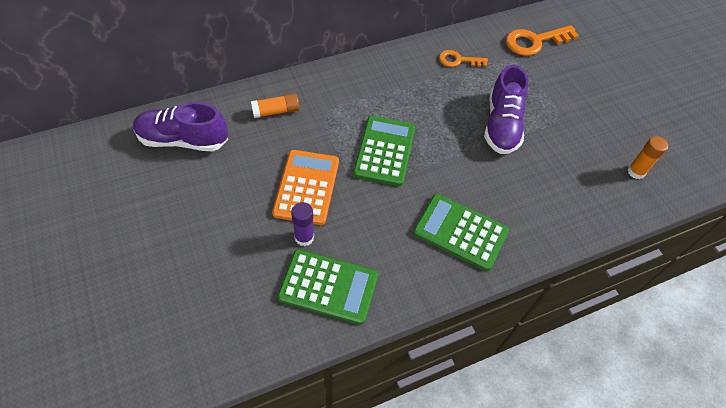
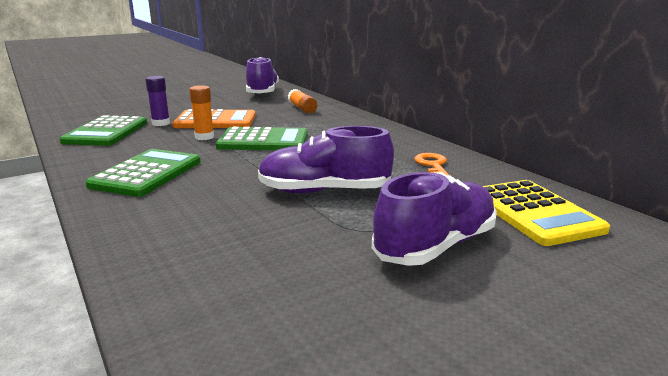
camera: 85 degrees right, 35 degrees down
orange key [506,25,579,56] -> yellow calculator [482,180,610,246]
orange glue stick [627,136,668,179] -> orange glue stick moved to [189,85,214,140]
none -> purple shoe [372,172,497,266]

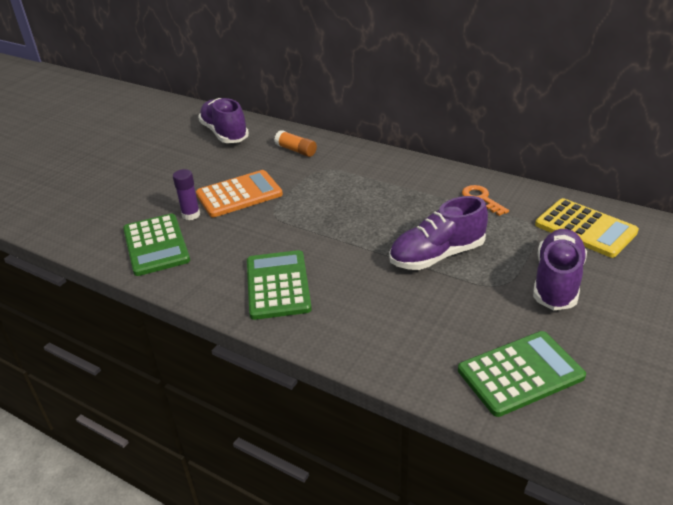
camera: 25 degrees left, 15 degrees up
orange glue stick [189,85,214,140] -> none
green calculator [216,127,307,150] -> green calculator moved to [458,331,586,417]

